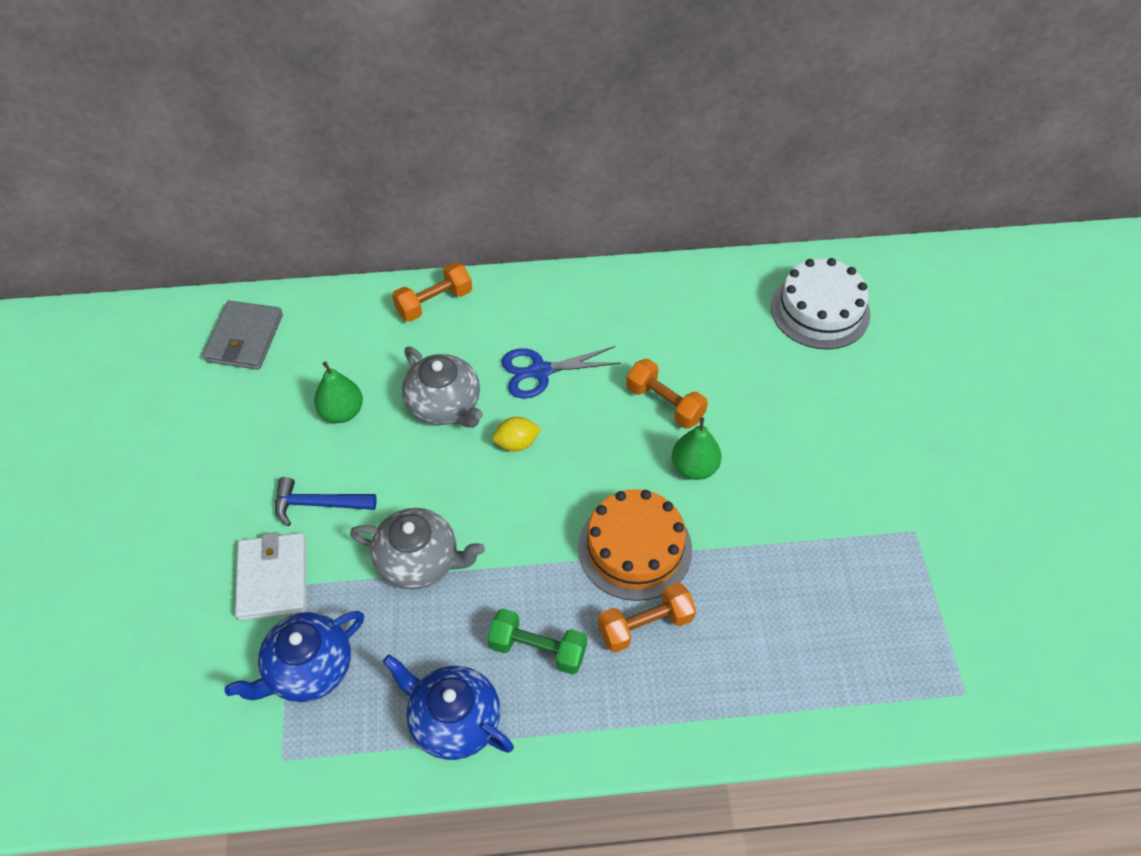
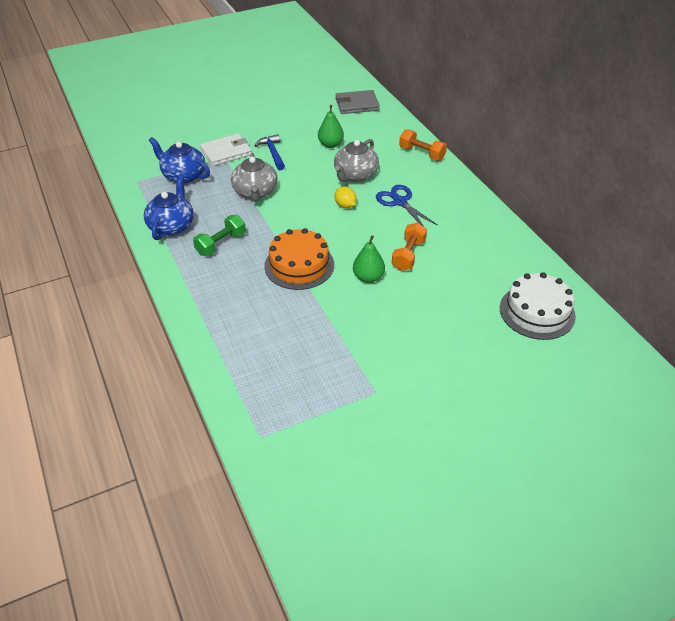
camera: 70 degrees right, 10 degrees down
green dumbbell [488,609,587,675] -> green dumbbell turned 45 degrees clockwise [193,215,246,256]
orange dumbbell [598,582,696,653] -> none

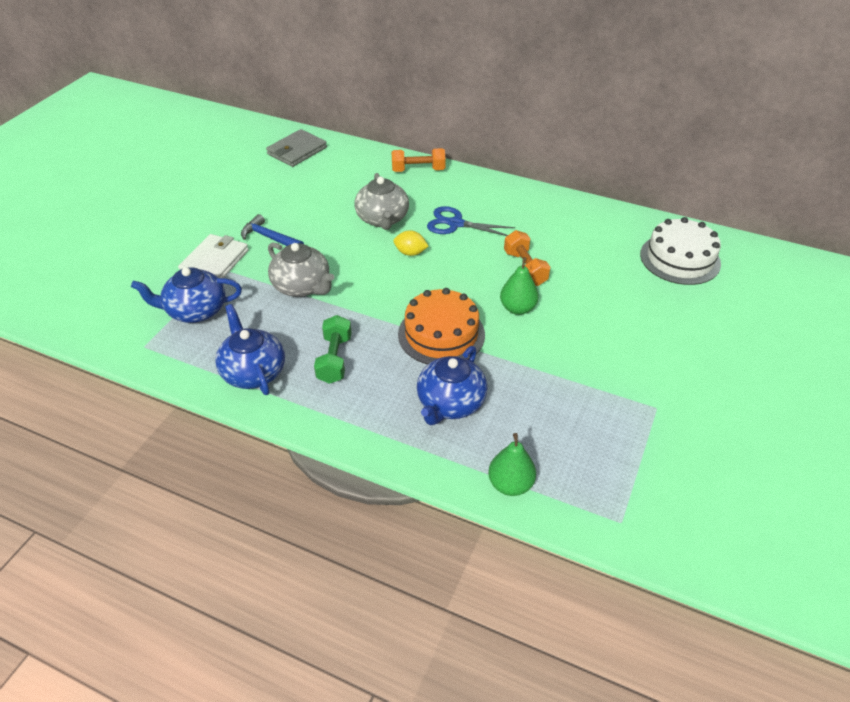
camera: 40 degrees left, 0 degrees up
green pear [318,105,344,148] -> green pear moved to [488,433,536,496]
none -> blue teapot [417,346,488,425]

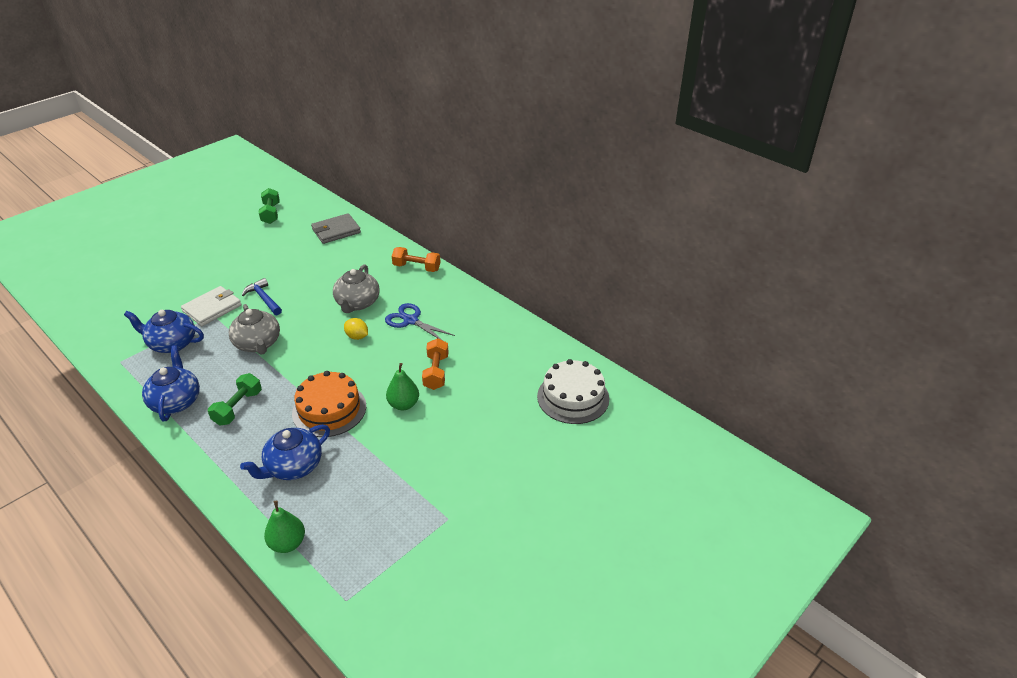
camera: 20 degrees right, 5 degrees down
none -> green dumbbell [259,188,280,224]

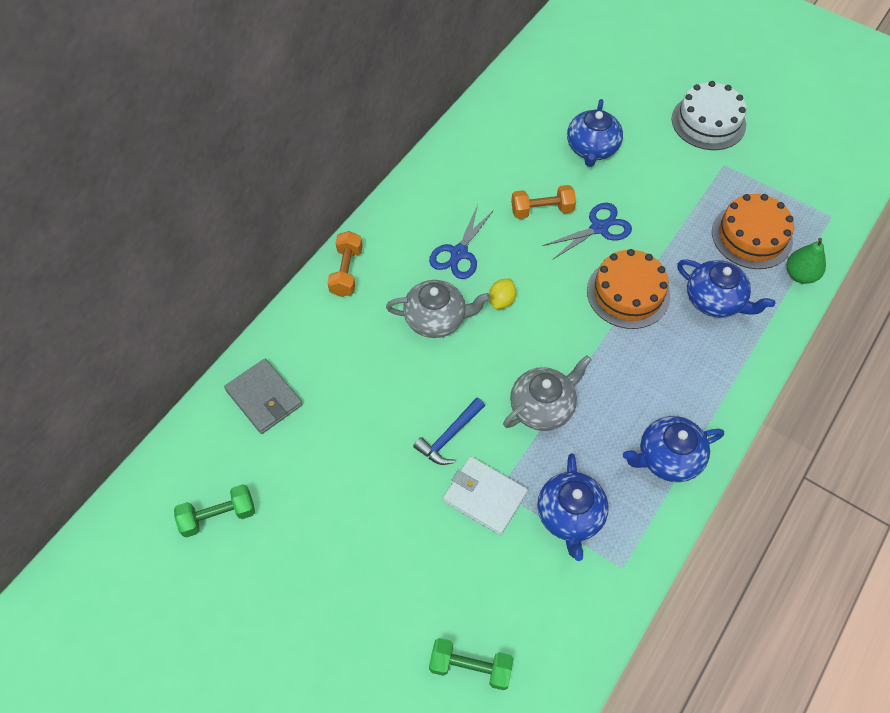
camera: 100 degrees left, 20 degrees up
green dumbbell [208,373,262,426] -> green dumbbell moved to [429,638,514,690]
green pear [386,363,419,410] -> blue scissors [543,203,632,259]
white cake [537,359,609,424] -> white cake moved to [672,81,746,150]
none -> blue teapot [567,99,623,167]
none -> orange cake [712,194,794,269]

